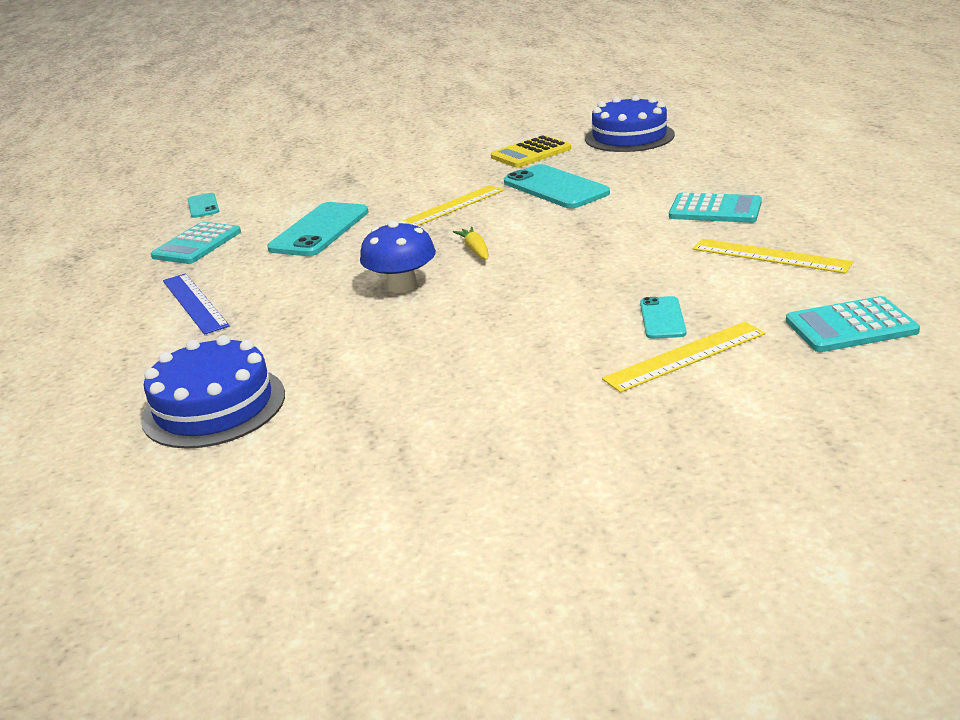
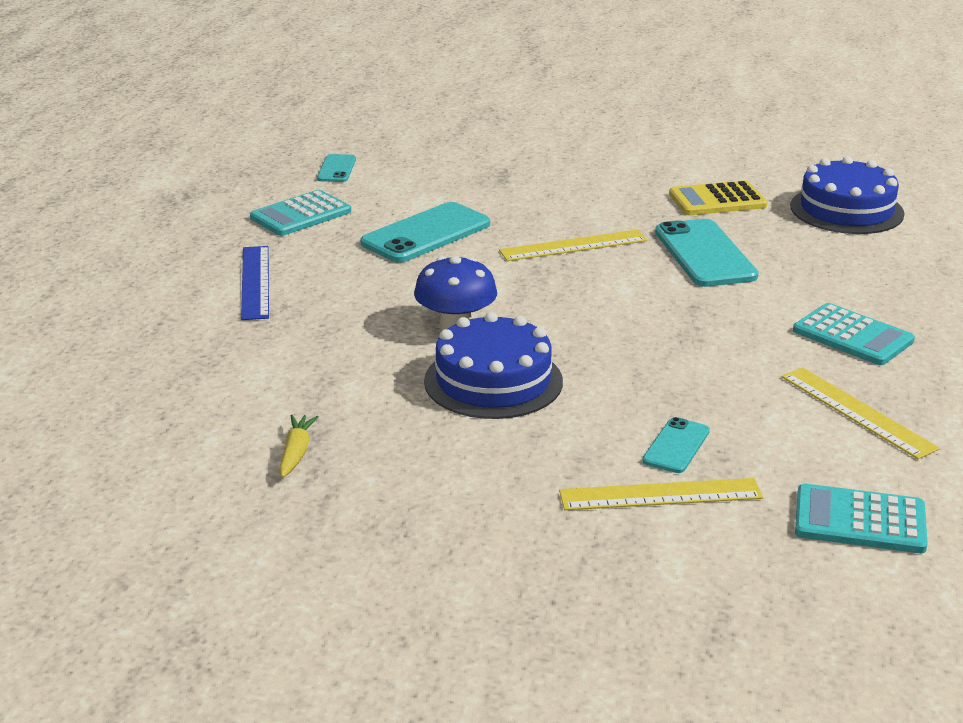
camera: 20 degrees right, 0 degrees up
blue cake [141,335,285,449] -> blue cake moved to [424,312,563,419]
yellow carrot [453,227,489,260] -> yellow carrot moved to [279,415,319,478]

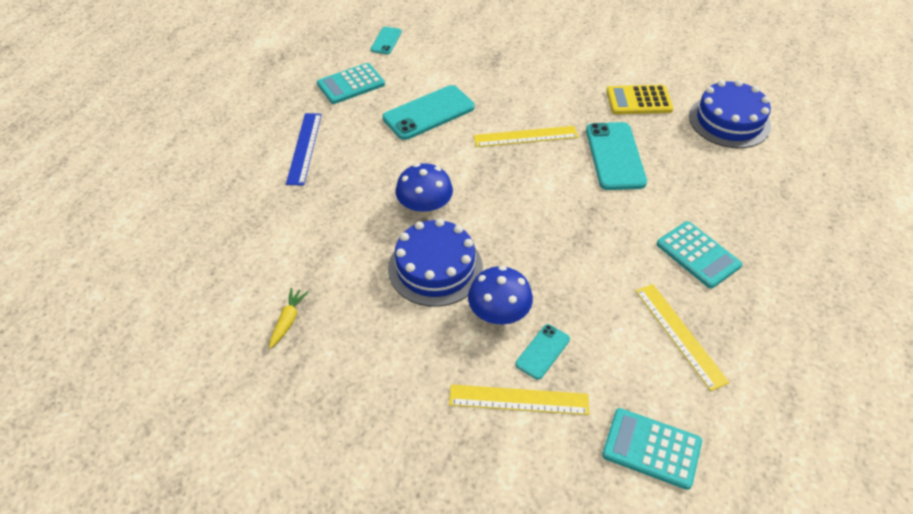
camera: 10 degrees right, 20 degrees up
none -> blue mushroom [468,266,533,325]

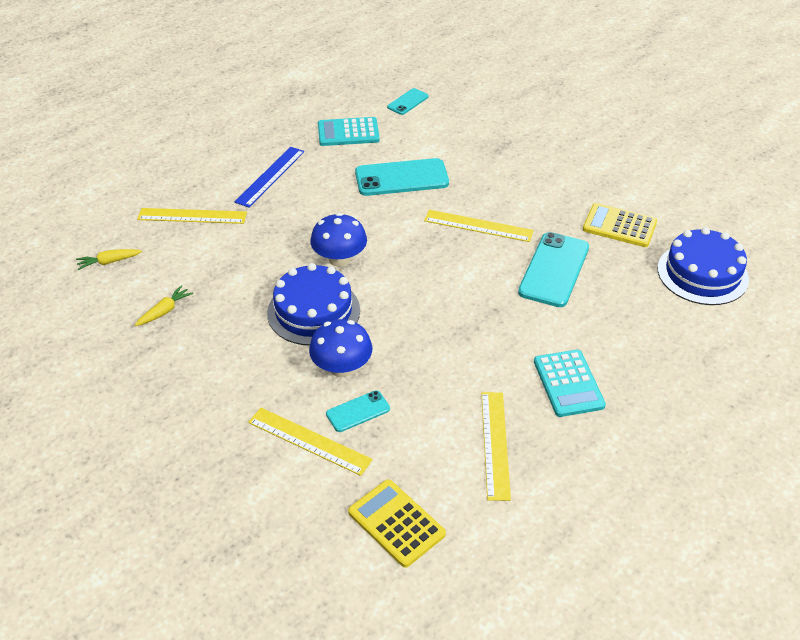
camera: 25 degrees right, 5 degrees down
turquoise calculator [602,408,702,490] -> yellow calculator [348,479,446,568]
none -> yellow carrot [76,249,142,270]
none -> yellow ruler [137,208,247,224]

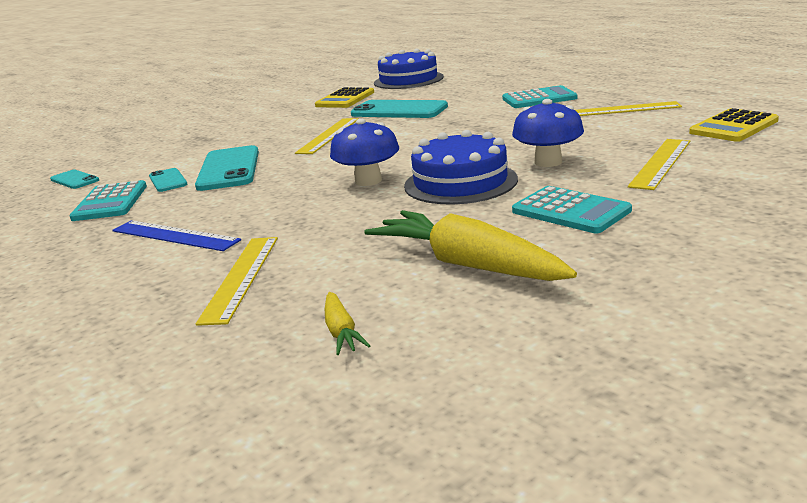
camera: 85 degrees left, 20 degrees down
yellow carrot [135,285,193,326] -> yellow carrot [364,210,577,281], size x2.21
turquoise phone [326,390,390,432] -> turquoise phone moved to [149,168,188,192]
none -> turquoise calculator [512,186,632,233]

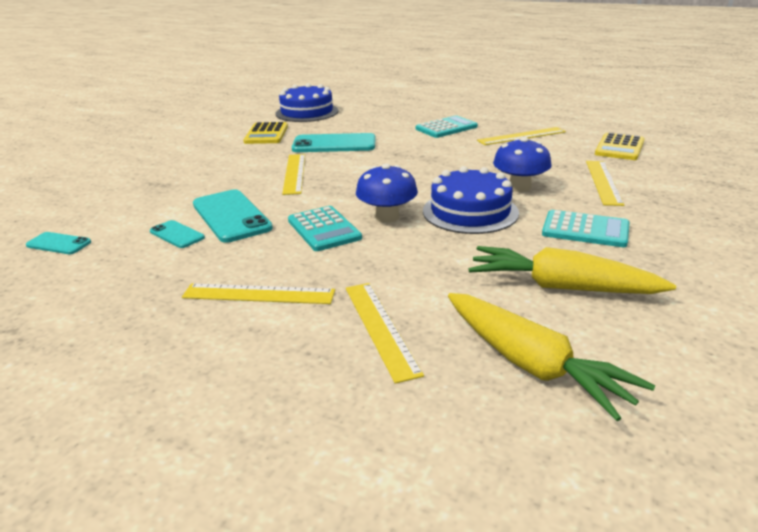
camera: 25 degrees left, 5 degrees up
turquoise calculator [69,180,147,221] -> turquoise calculator moved to [288,206,362,251]
blue ruler [112,220,241,251] -> yellow ruler [182,284,335,304]
yellow carrot [324,292,371,355] -> yellow carrot [448,293,655,421], size x2.21

